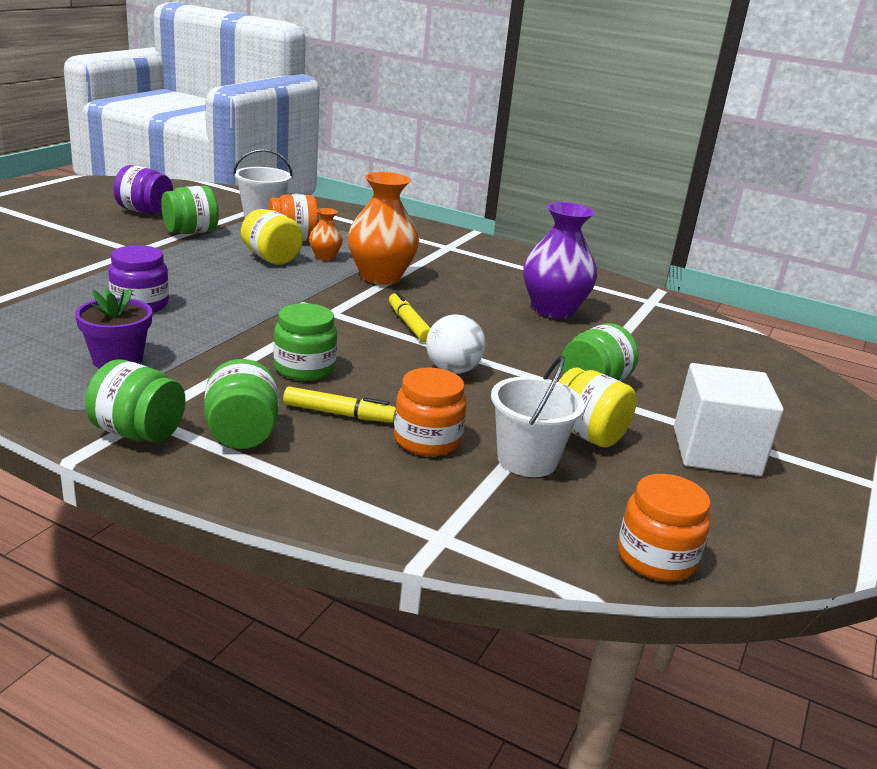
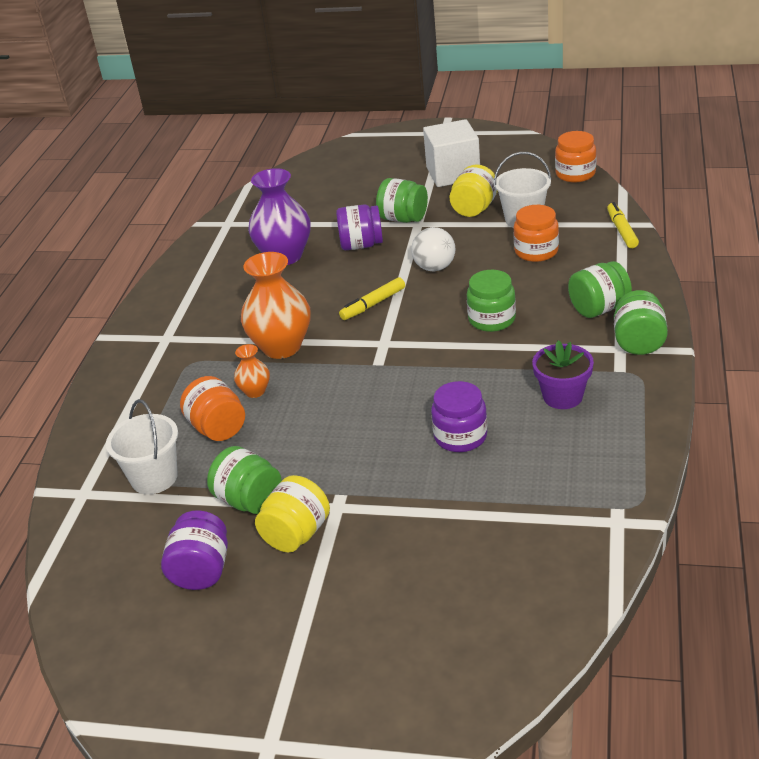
camera: 100 degrees left, 10 degrees up
yellow jar [241,209,303,265] -> yellow jar moved to [255,475,330,553]
yellow marker [283,386,395,423] -> yellow marker moved to [607,202,639,248]
none -> purple jar [336,204,383,250]

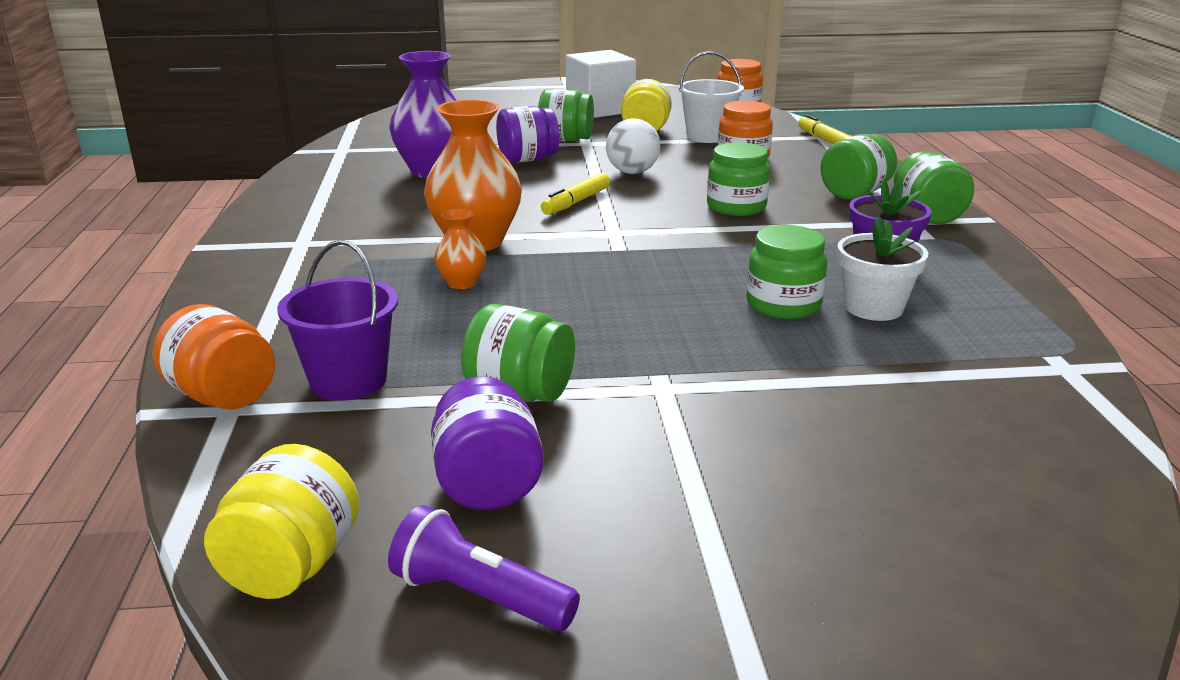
camera: 20 degrees left, 10 degrees down
white bucket [106,399,178,494] -> purple bucket [277,240,398,401]
orange jar [180,376,245,441] -> orange jar moved to [153,304,275,410]
yellow jar [255,475,330,553] -> yellow jar moved to [204,444,359,599]
purple jar [431,381,487,452] -> green jar [747,225,827,319]
none -> purple flashlight [388,505,580,631]
none -> white flower pot [837,216,929,321]

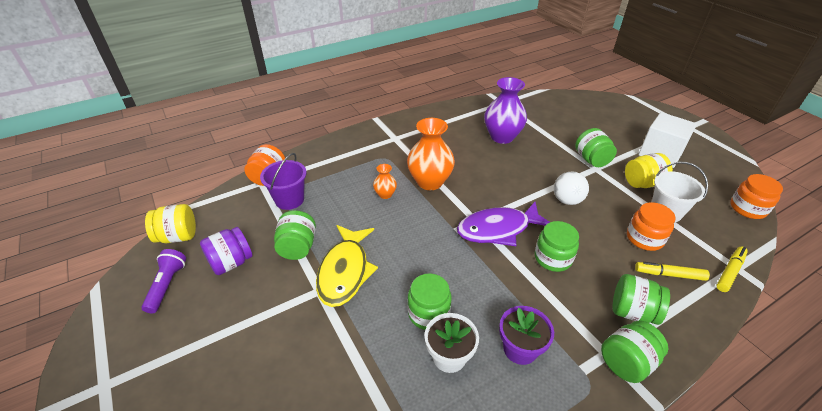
camera: 65 degrees right, 15 degrees up
purple jar [496,106,559,163] -> none
yellow marker [541,173,610,215] -> yellow marker moved to [635,262,710,281]
none -> yellow fish [316,225,378,307]
none -> purple fish [457,202,550,246]

